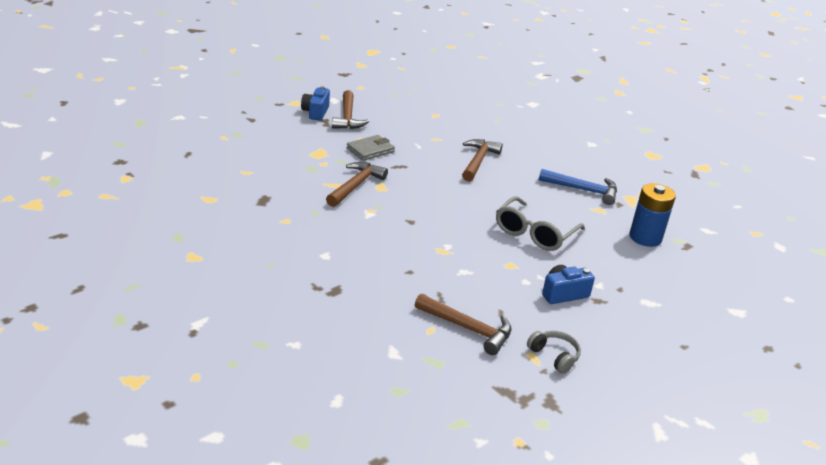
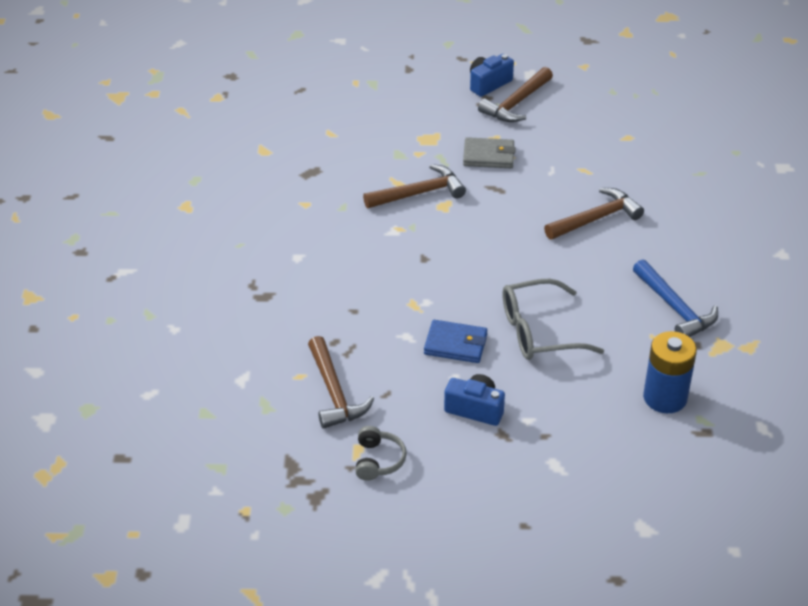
camera: 45 degrees right, 10 degrees up
none -> blue wallet [424,320,487,363]

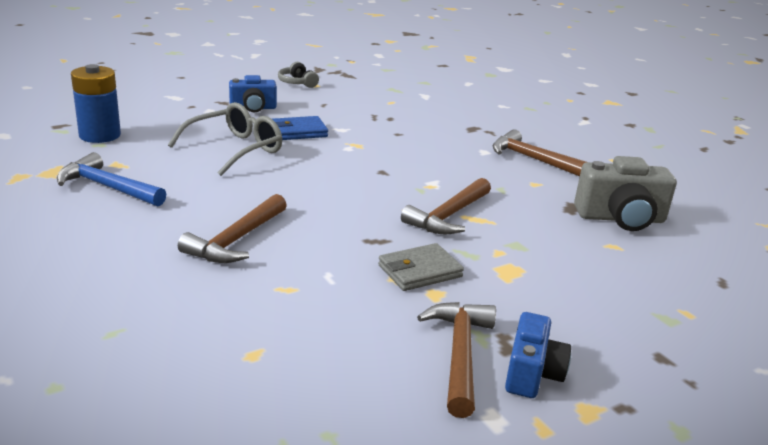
camera: 145 degrees right, 15 degrees down
brown hammer [308,336,374,429] -> brown hammer moved to [492,129,586,176]
none -> grey camera [574,156,677,231]

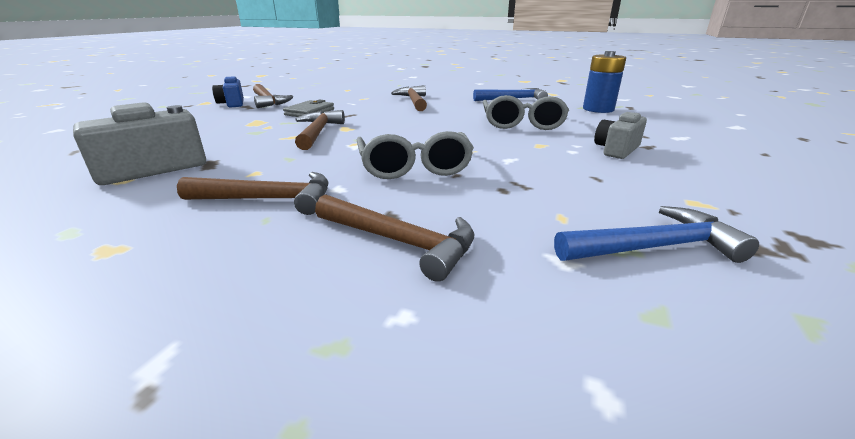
camera: 145 degrees right, 0 degrees up
blue camera [229,75,277,112] -> grey camera [594,112,647,159]
blue wallet [272,116,328,140] -> none
grey headphones [278,62,319,88] -> none
none -> brown hammer [315,194,474,282]
none -> grey glasses [357,131,474,179]
none -> blue hammer [554,206,759,263]

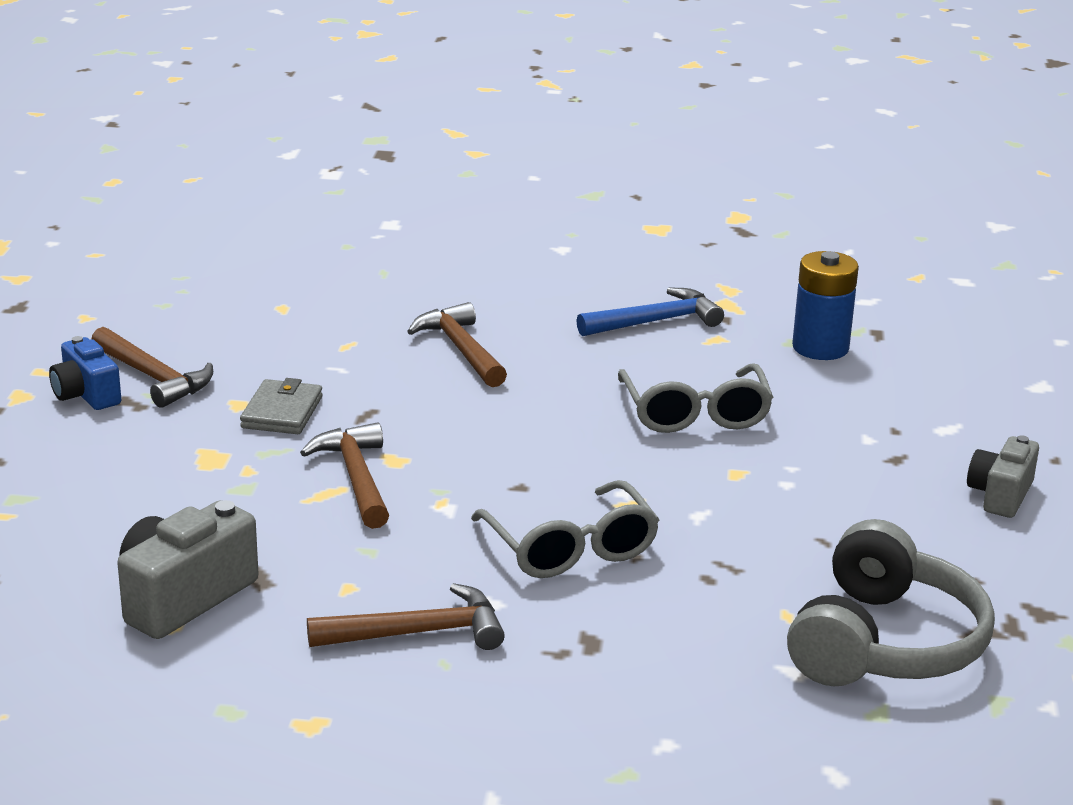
camera: 15 degrees left, 0 degrees up
brown hammer [315,194,474,282] -> none
blue hammer [554,206,759,263] -> grey headphones [787,519,995,686]
grey camera [594,112,647,159] -> grey camera moved to [967,435,1039,518]

